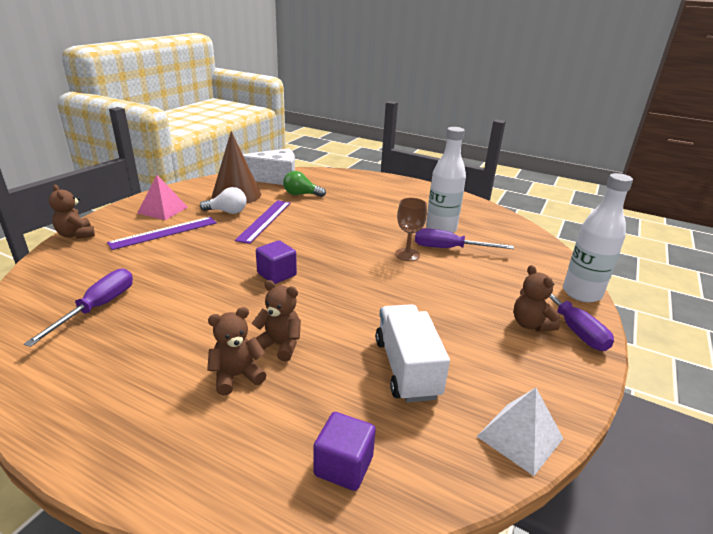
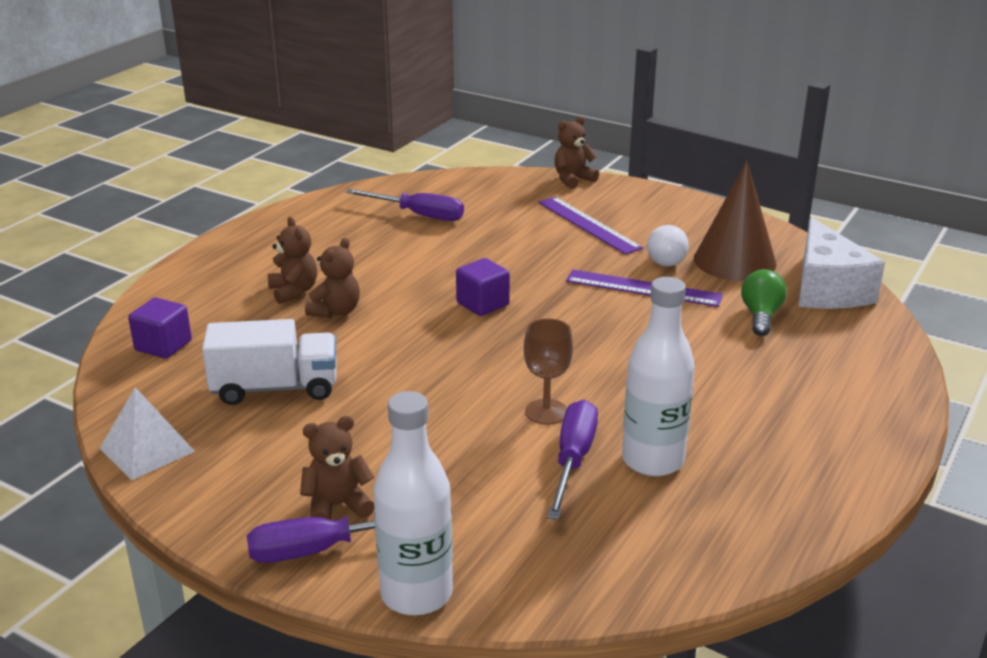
camera: 95 degrees right, 0 degrees up
pink pyramid [138,175,188,220] -> none

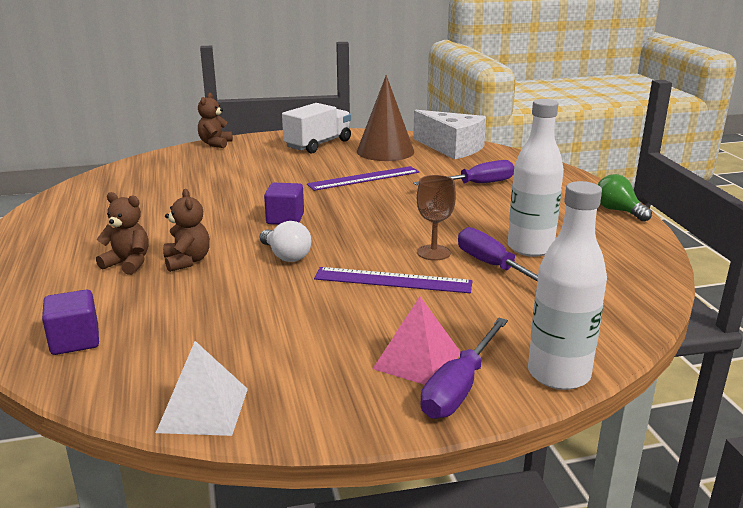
camera: 45 degrees left, 5 degrees down
white truck [202,319,337,405] -> white truck moved to [282,103,351,153]
brown teddy bear [300,416,374,520] -> pink pyramid [373,296,461,385]
purple screwdriver [345,189,464,221] -> purple screwdriver moved to [413,160,514,185]
purple ruler [538,197,643,255] -> purple ruler moved to [314,267,472,293]
white light bulb [647,225,689,266] -> white light bulb moved to [260,221,312,262]
green light bulb [741,269,787,336] -> green light bulb moved to [598,174,652,222]

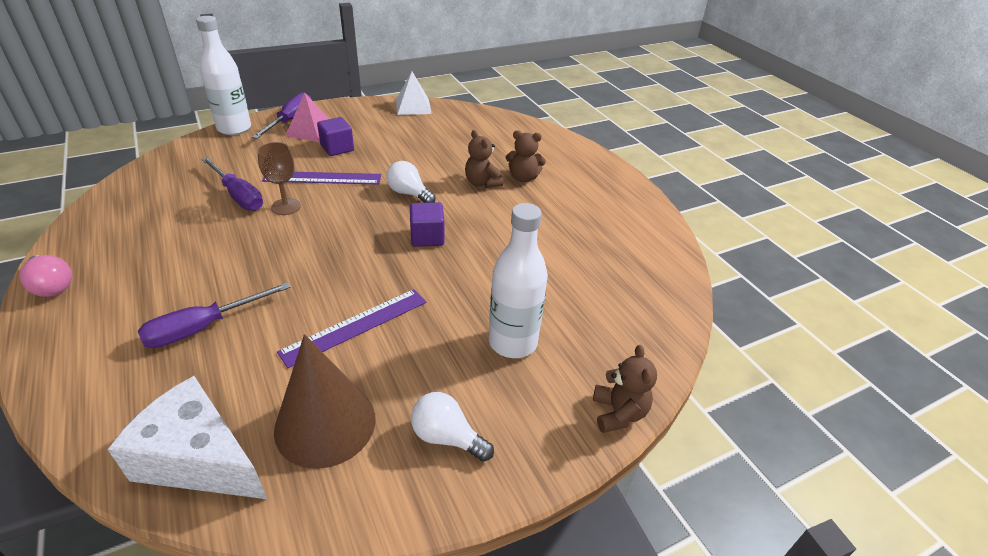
camera: 165 degrees right, 15 degrees up
purple cube [42,290,99,355] -> purple cube moved to [317,117,354,156]
white truck [282,103,351,153] -> white light bulb [411,392,494,462]
white bottle [508,99,564,257] -> white bottle moved to [489,203,548,358]
green light bulb [598,174,652,222] -> pink light bulb [20,255,72,297]

